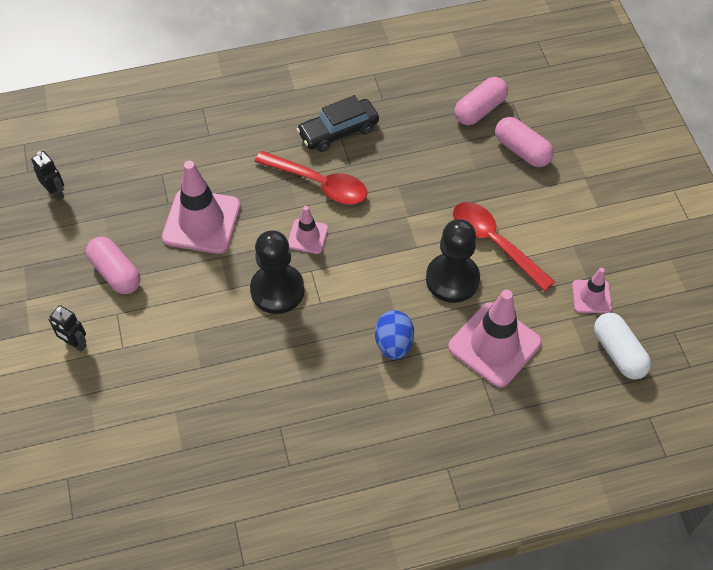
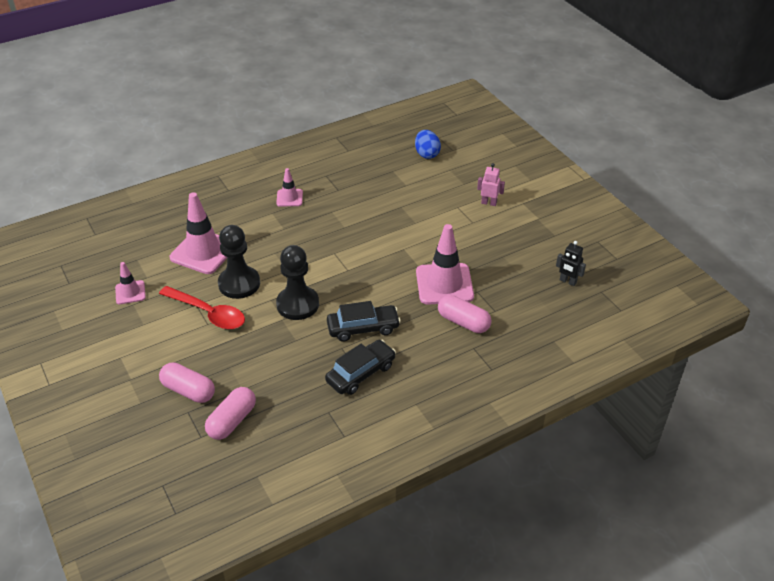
camera: 165 degrees right, 15 degrees down
black robot [48,305,87,352] -> pink robot [477,163,505,206]
pink capsule [86,237,141,294] -> pink capsule moved to [438,295,491,333]
black pawn [250,230,305,314] -> black pawn moved to [276,245,319,320]
red spoon [255,151,368,205] -> black car [327,301,401,342]
pink traffic cone [288,206,328,254] -> pink traffic cone moved to [276,168,303,207]
blue egg [375,310,414,360] -> blue egg moved to [415,130,441,159]
white capsule [594,313,651,379] -> none

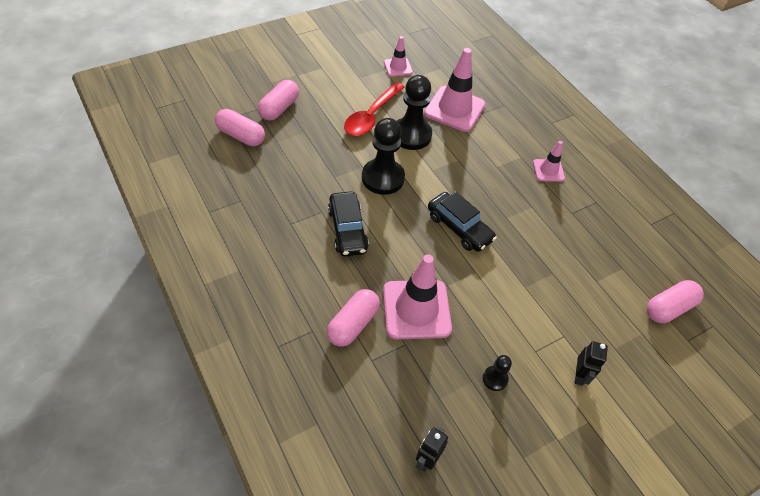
camera: 85 degrees right, 10 degrees up
black car [325,340,396,395] -> black car moved to [428,192,497,252]
blue egg [415,130,441,159] -> pink capsule [647,280,704,323]
pink robot [477,163,505,206] -> black robot [575,341,608,386]
none -> black pawn [483,355,512,391]

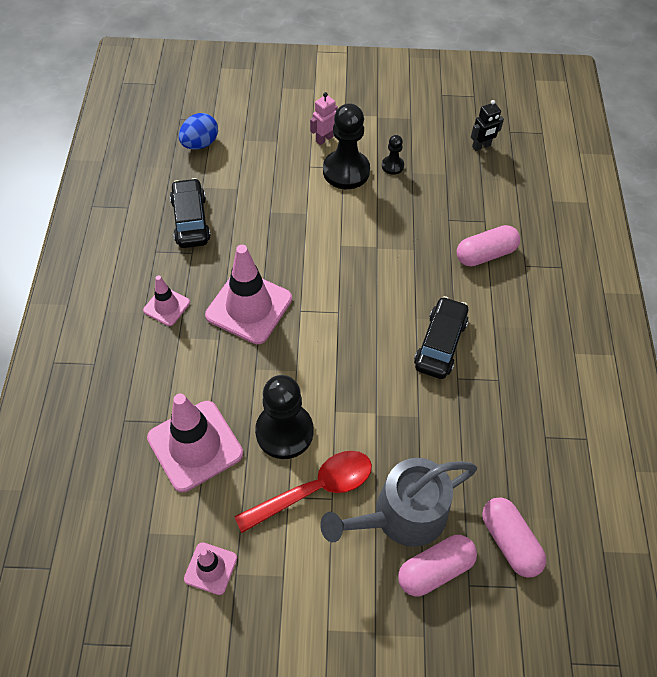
camera: 145 degrees left, 5 degrees up
black pawn [362,118,405,195] -> black pawn moved to [323,103,370,189]
pink traffic cone [383,254,452,339] -> pink traffic cone moved to [205,245,292,344]
black car [428,192,497,252] -> black car moved to [170,178,211,248]
black robot [575,341,608,386] -> pink robot [310,92,338,145]
pink capsule [647,280,704,323] -> blue egg [179,113,218,150]
none -> grey watering can [320,458,477,547]

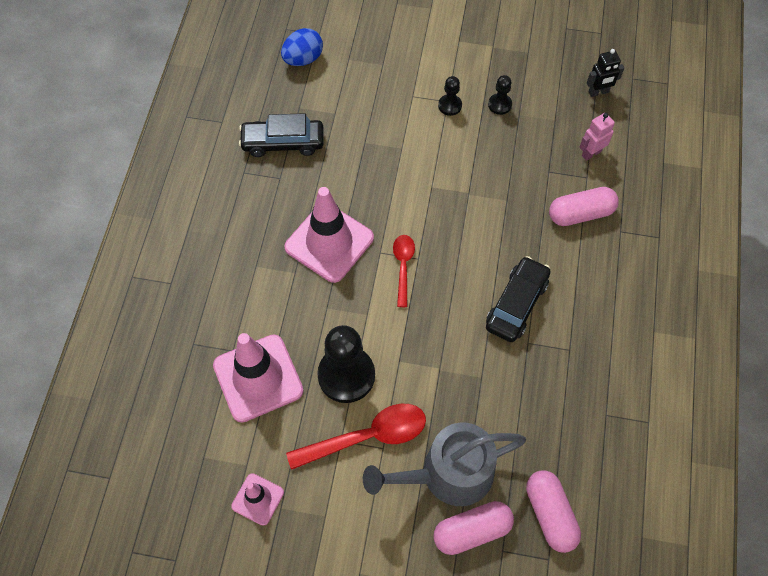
camera: 10 degrees right, 5 degrees up
pink traffic cone [143,275,190,326] -> none
black car [170,178,211,248] -> black car turned 90 degrees counterclockwise [239,113,324,157]
pink robot [310,92,338,145] -> pink robot moved to [579,113,615,161]
black pawn [323,103,370,189] -> black pawn [438,76,462,116], size x0.48
none -> red spoon [393,235,415,307]

